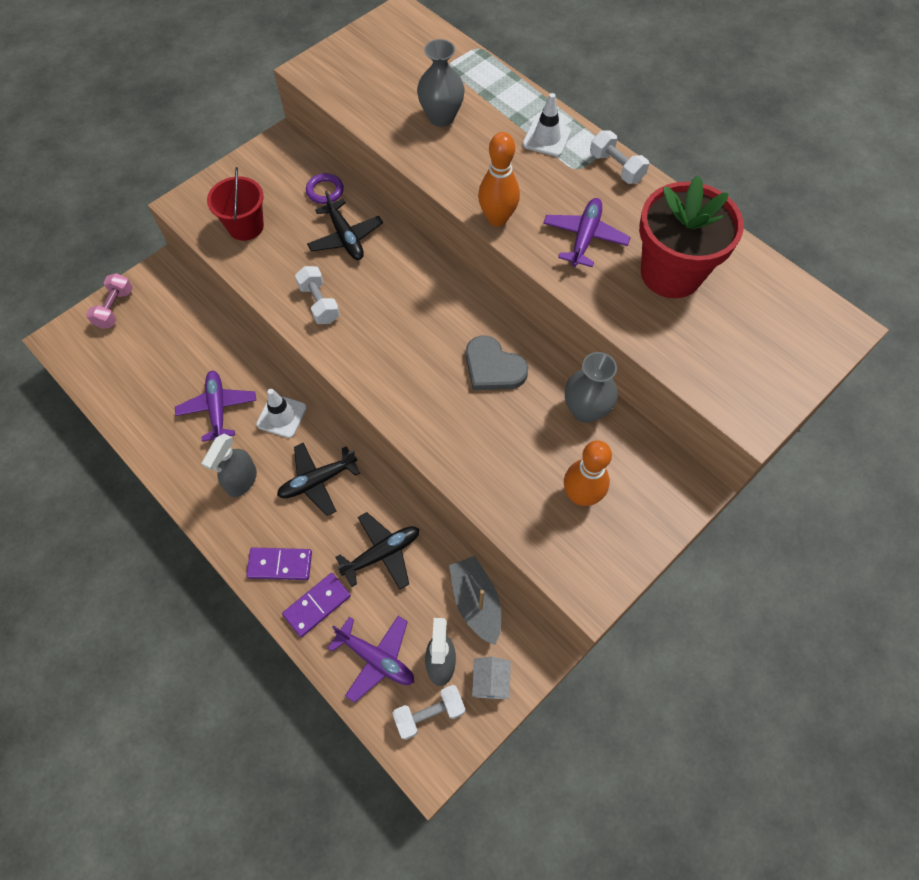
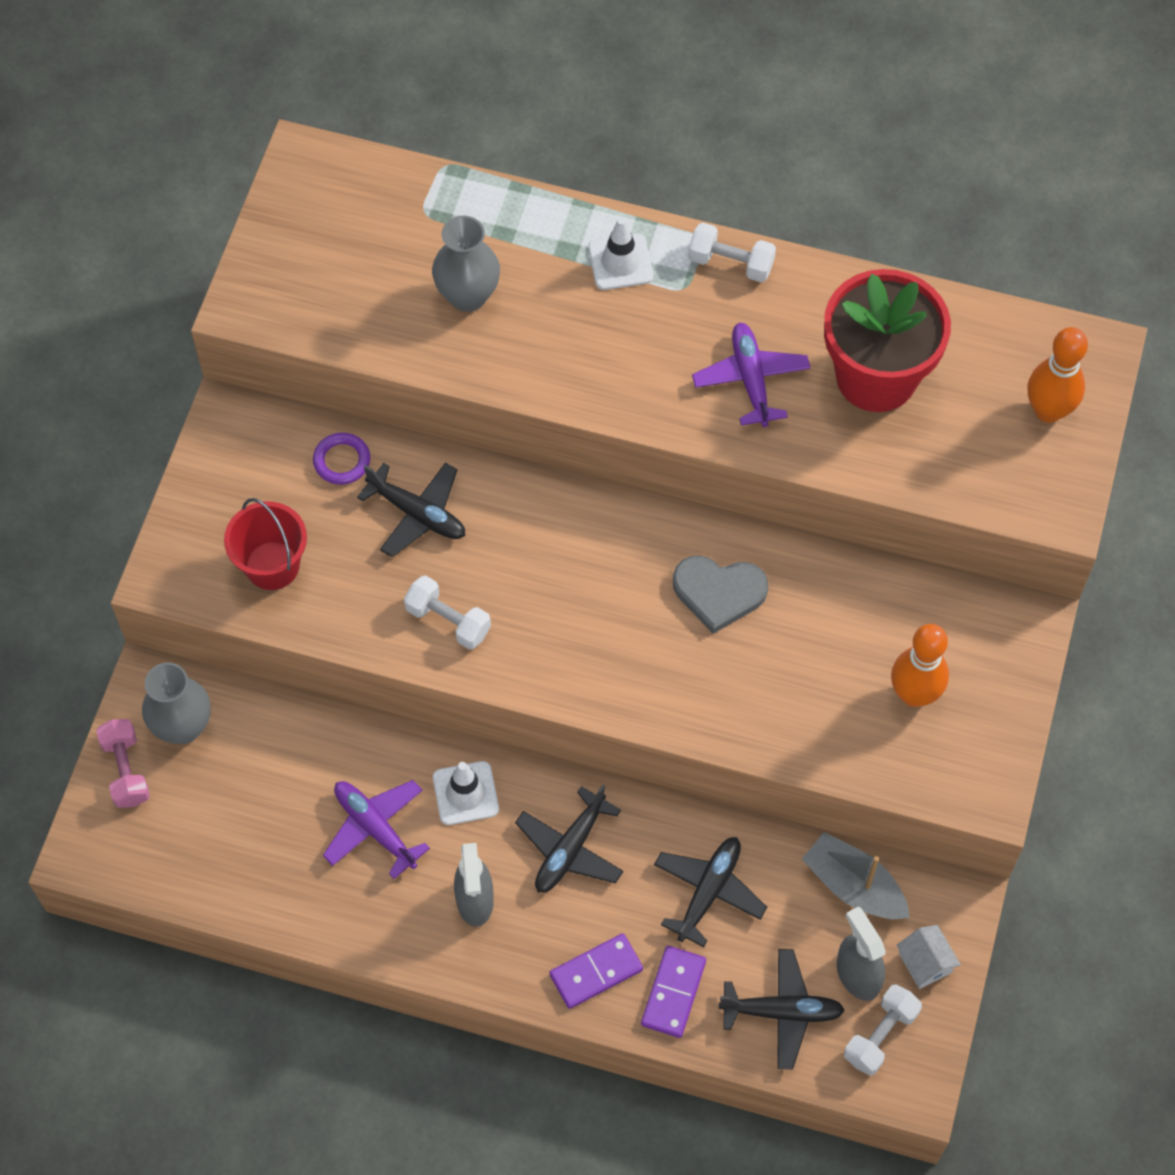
camera: 30 degrees left, 0 degrees up
purple plane [328,616,414,703] -> black plane [719,949,845,1069]
orange bowling pin [478,132,520,226] -> orange bowling pin moved to [1028,327,1088,423]
grey vase [565,352,618,423] -> grey vase moved to [142,663,211,744]

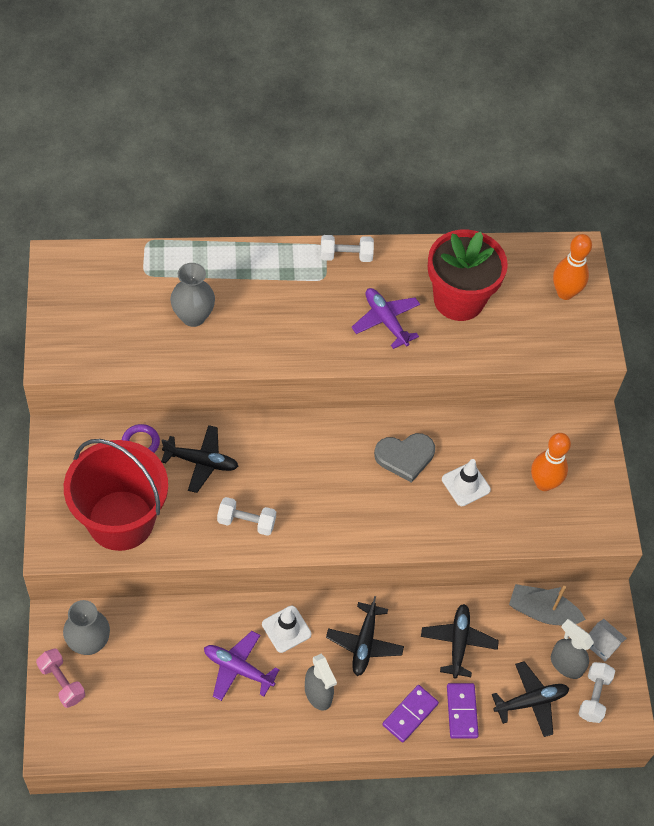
camera: 25 degrees left, 5 degrees down
red bucket [224,498,307,590] -> red bucket [64,439,168,551], size x1.84
white traffic cone [588,217,653,290] -> white traffic cone moved to [442,459,491,506]

